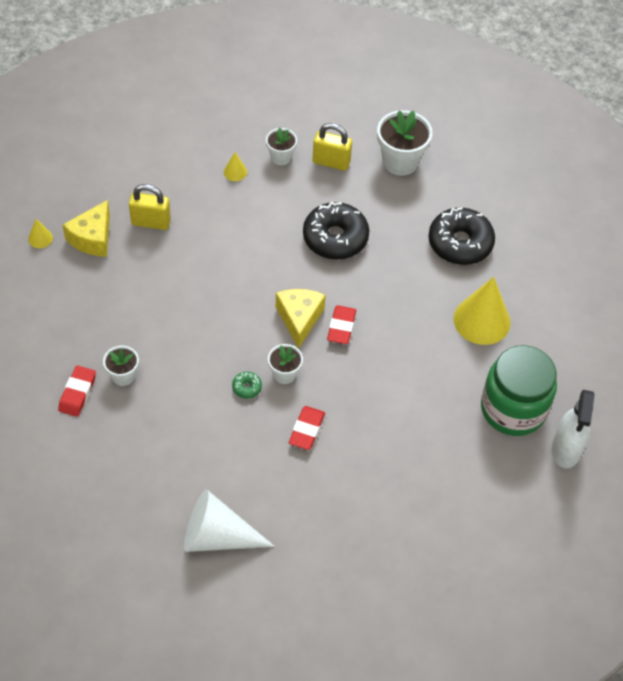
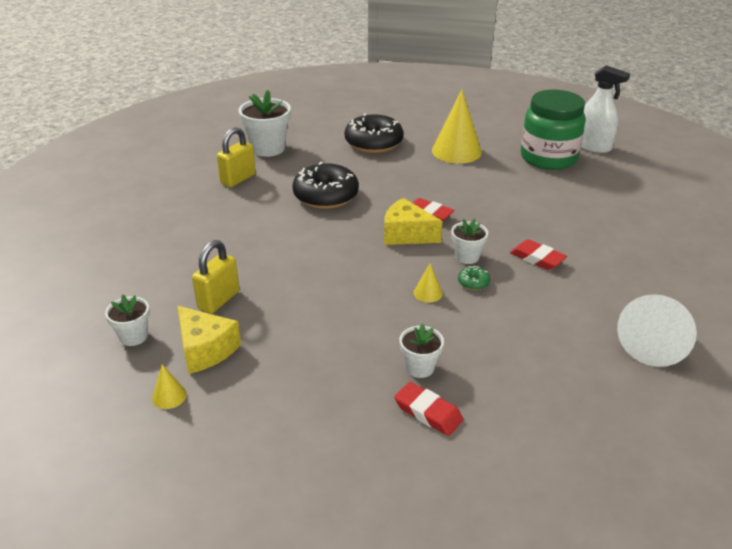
camera: 65 degrees left, 20 degrees down
yellow cone [224,152,247,181] -> yellow cone moved to [414,263,443,303]
white flower pot [266,127,297,165] -> white flower pot moved to [105,294,150,346]

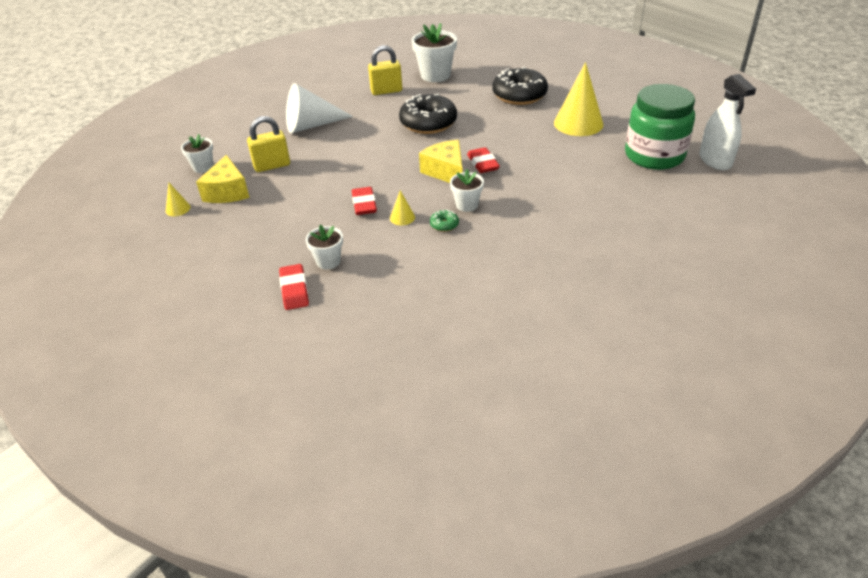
camera: 40 degrees right, 5 degrees up
red eraser [510,239,567,270] -> red eraser moved to [352,187,377,215]
white cone [617,294,697,367] -> white cone moved to [286,83,353,133]

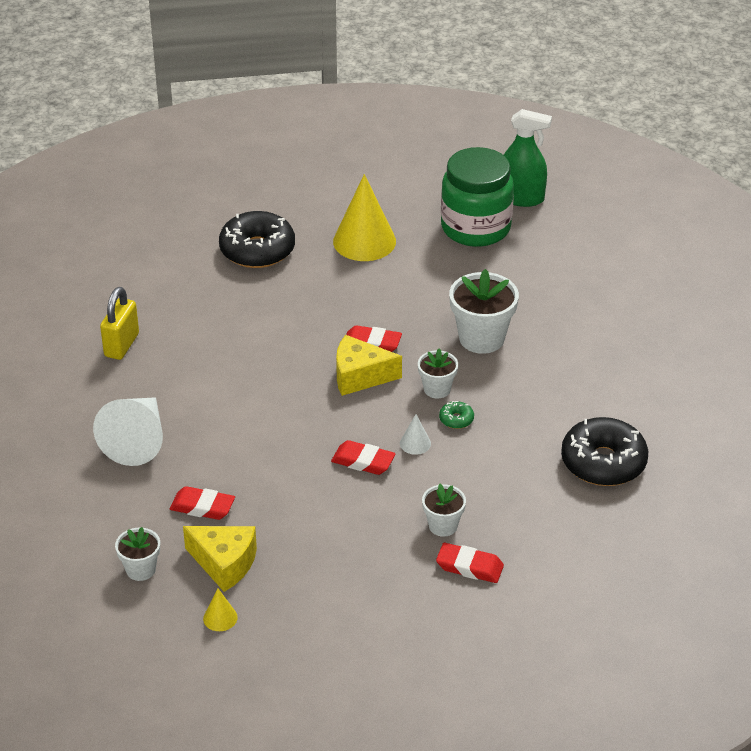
camera: 60 degrees left, 0 degrees up
yellow padlock [247,116,290,172] -> red eraser [170,486,235,520]
yellow cone [390,190,415,225] -> white cone [400,414,431,455]
black donut [399,93,457,134] -> black donut moved to [561,417,648,486]
white flower pot [412,23,457,82] -> white flower pot moved to [449,269,519,354]
white spray bottle [699,74,756,170] -> green spray bottle [504,109,552,207]

